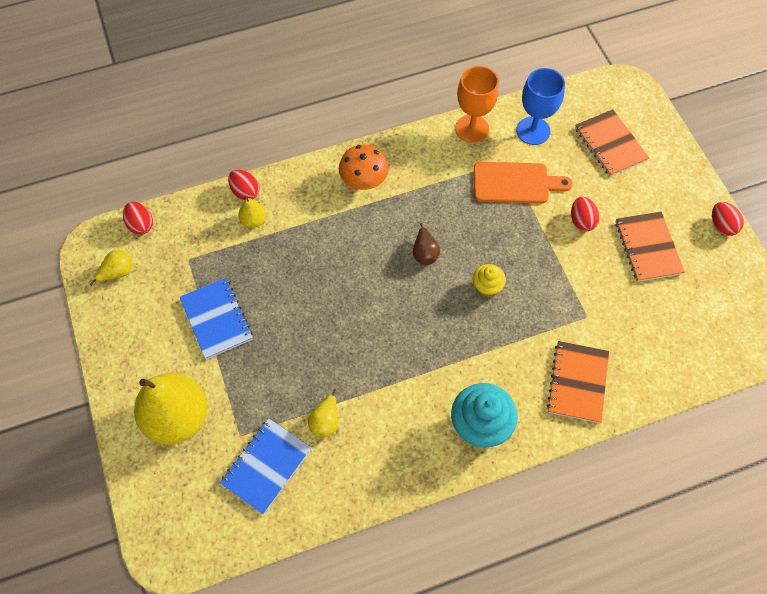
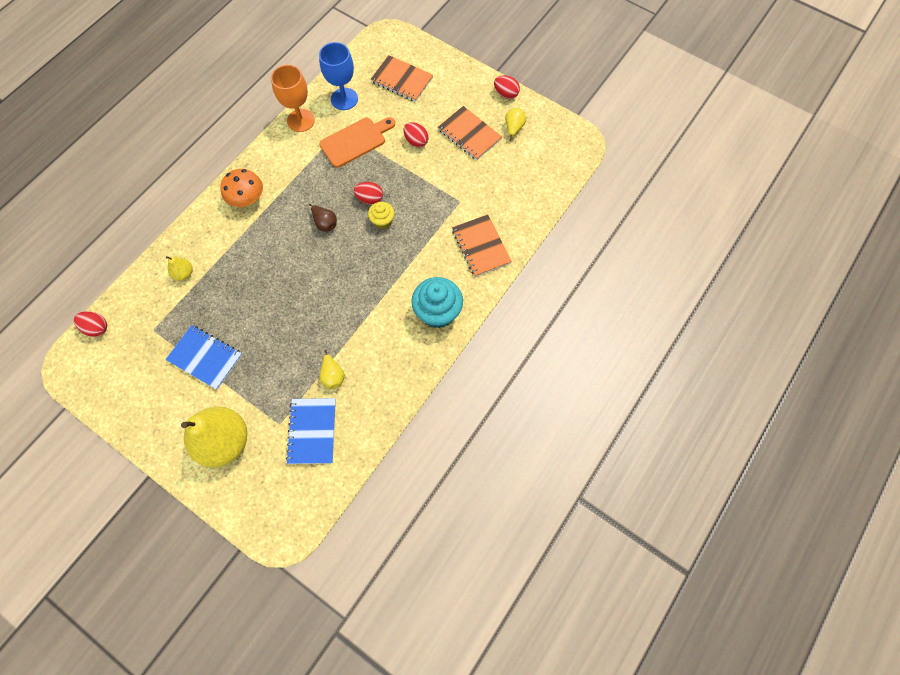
camera: 35 degrees left, 5 degrees up
yellow pear [89,250,133,286] -> yellow pear moved to [505,108,526,141]
red egg [228,170,259,200] -> red egg moved to [354,182,383,205]

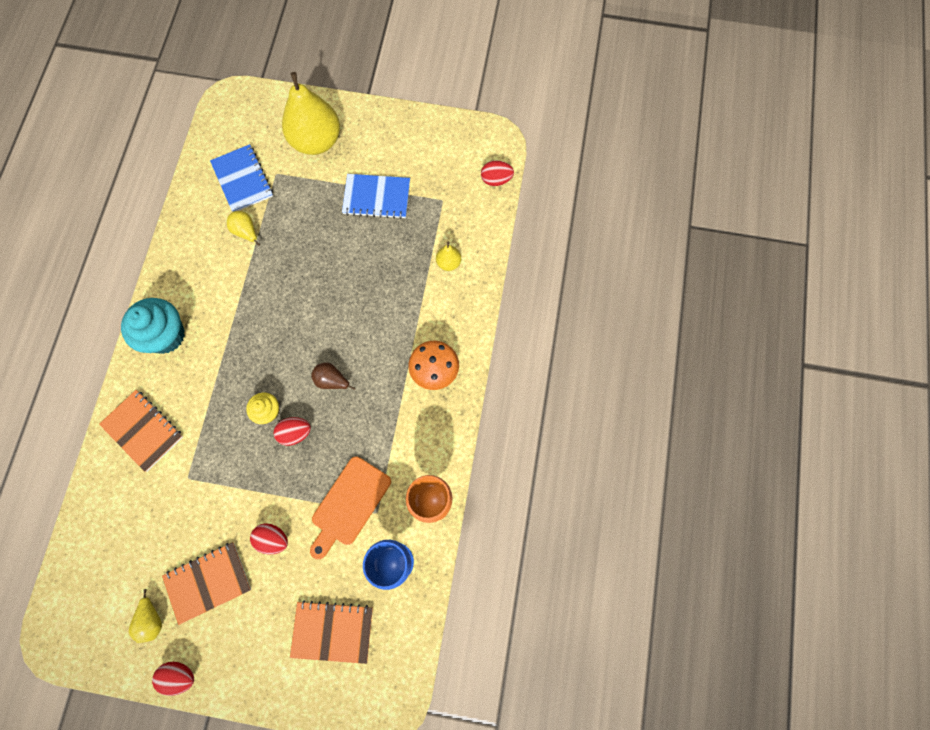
camera: 155 degrees right, 5 degrees up
orange notebook [438,106,502,160] -> orange notebook turned 45 degrees counterclockwise [162,542,251,625]

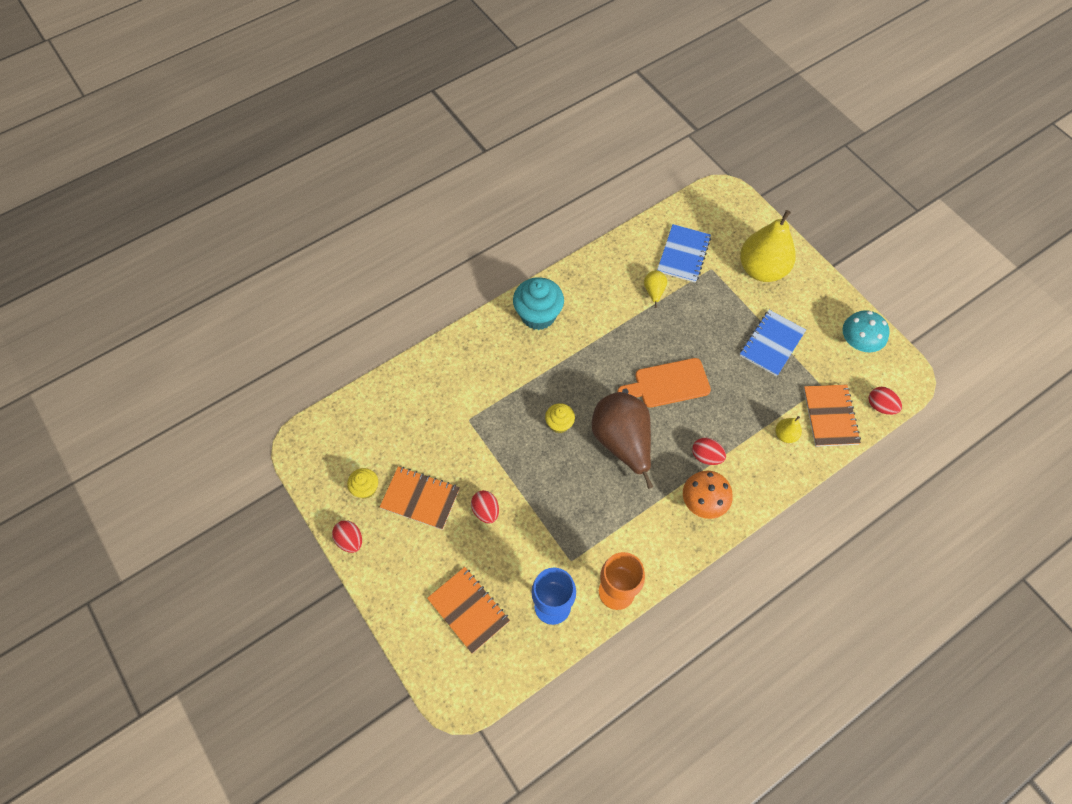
camera: 45 degrees right, 10 degrees down
orange notebook [99,390,183,472] -> orange notebook moved to [804,385,861,447]
yellow pear [129,589,162,643] -> yellow cupcake [347,468,378,499]
red egg [274,417,311,446] -> red egg moved to [692,438,726,465]
orange cutting board [310,456,391,559] -> orange cutting board moved to [617,358,711,408]
brown pear [311,363,356,390] -> brown pear [592,392,653,489], size x2.30
blue notebook [342,174,410,219] -> blue notebook turned 75 degrees clockwise [740,310,806,376]
none -> turquoise mushroom [843,310,890,352]

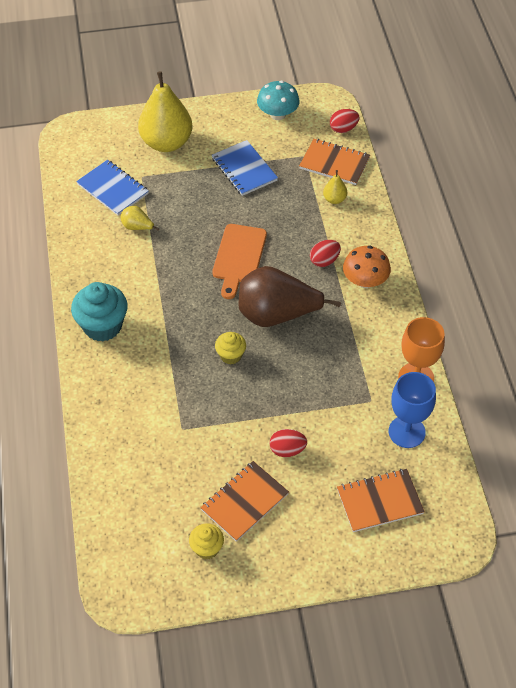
camera: 65 degrees left, 10 degrees down
red egg [332,520,362,553] -> none

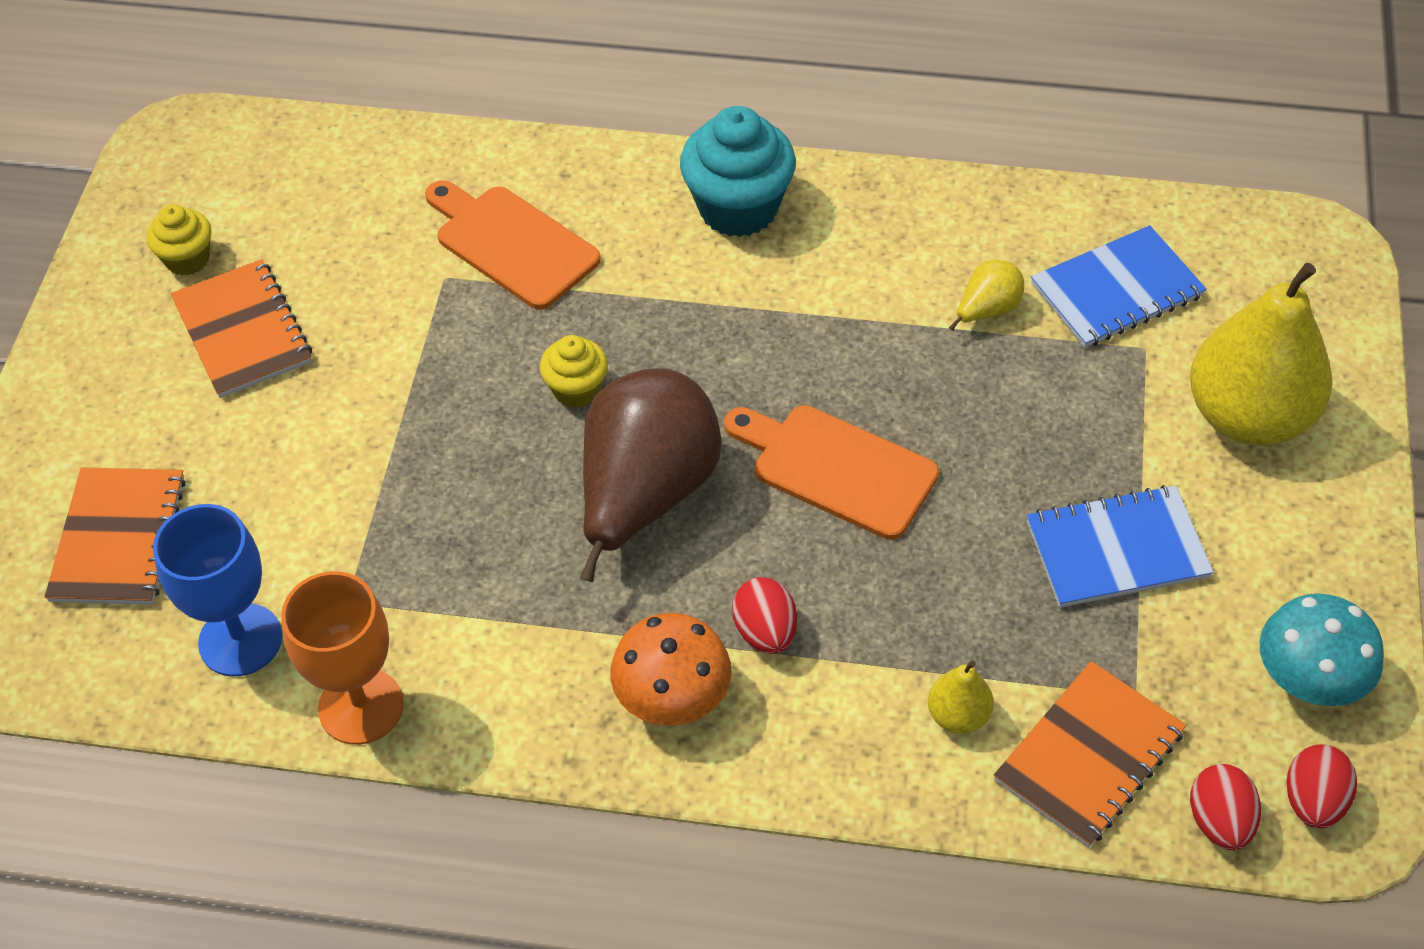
camera: 110 degrees right, 0 degrees up
red egg [270,429,307,457] -> red egg moved to [1287,744,1357,828]
none -> orange cutting board [425,180,601,310]

